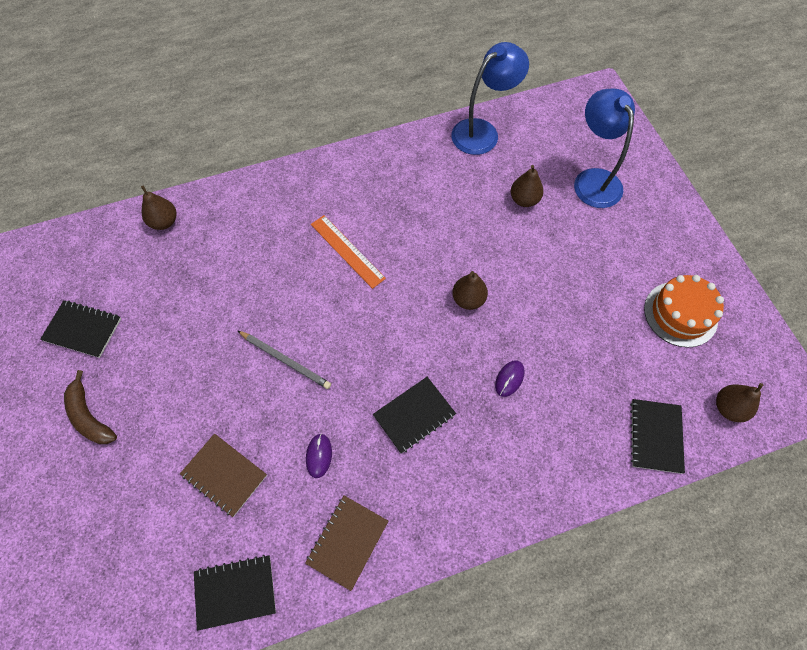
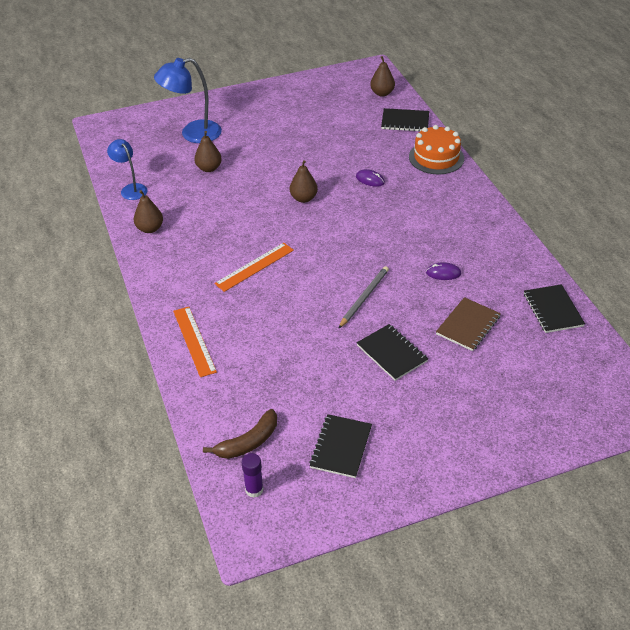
camera: 90 degrees left, 20 degrees down
brown banana [64,370,117,444] -> brown banana moved to [203,409,277,459]
brown pear [141,185,177,230] -> brown pear moved to [134,190,163,233]
brown notebook [305,496,388,591] -> none
black notebook [373,377,456,454] -> black notebook moved to [357,324,428,381]
blue lamp [451,42,529,155] -> blue lamp [107,139,148,200], size x0.62
orange cake [644,275,724,348] -> orange cake moved to [409,125,464,174]
none -> orange ruler [173,307,217,377]
none -> purple glue stick [242,453,264,497]

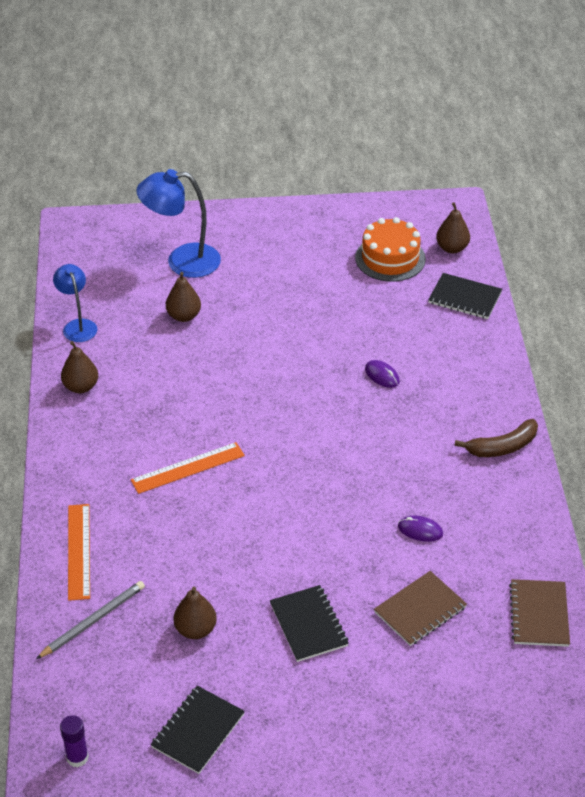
camera: 15 degrees right, 0 degrees up
brown banana [203,409,277,459] -> brown banana moved to [454,419,538,457]
brown pear [290,160,318,203] -> brown pear moved to [173,587,217,639]
grey pencil [338,266,389,329] -> grey pencil moved to [36,581,145,659]
orange cake [409,125,464,174] -> orange cake moved to [355,217,426,282]
black notebook [524,284,585,333] -> brown notebook [509,579,570,647]

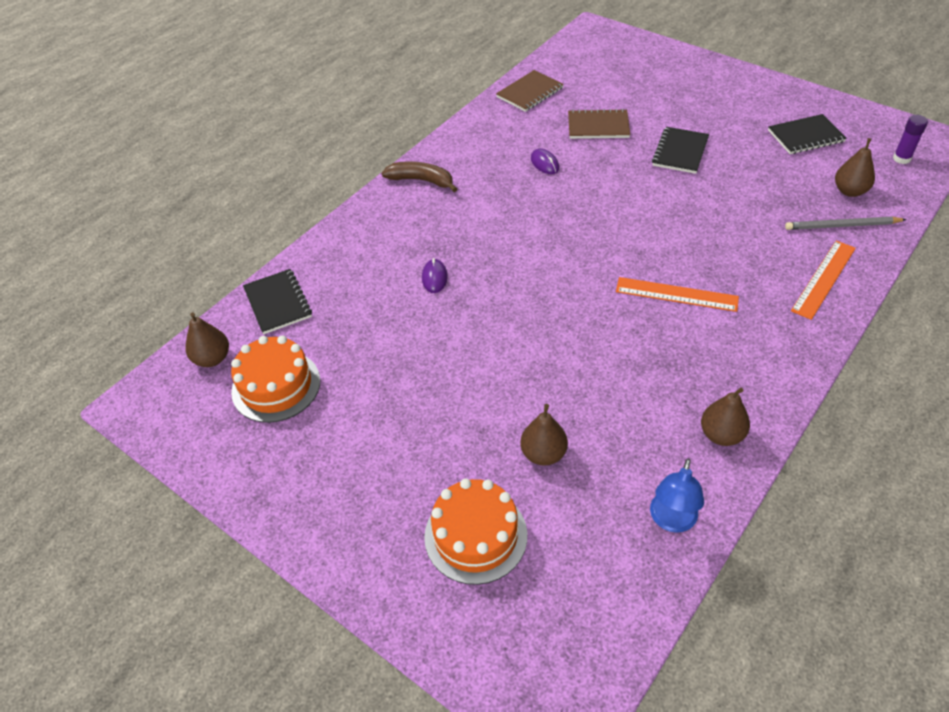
camera: 135 degrees left, 5 degrees up
blue lamp [136,169,221,278] -> orange cake [424,479,527,585]
brown pear [173,587,217,639] -> brown pear moved to [835,138,875,197]

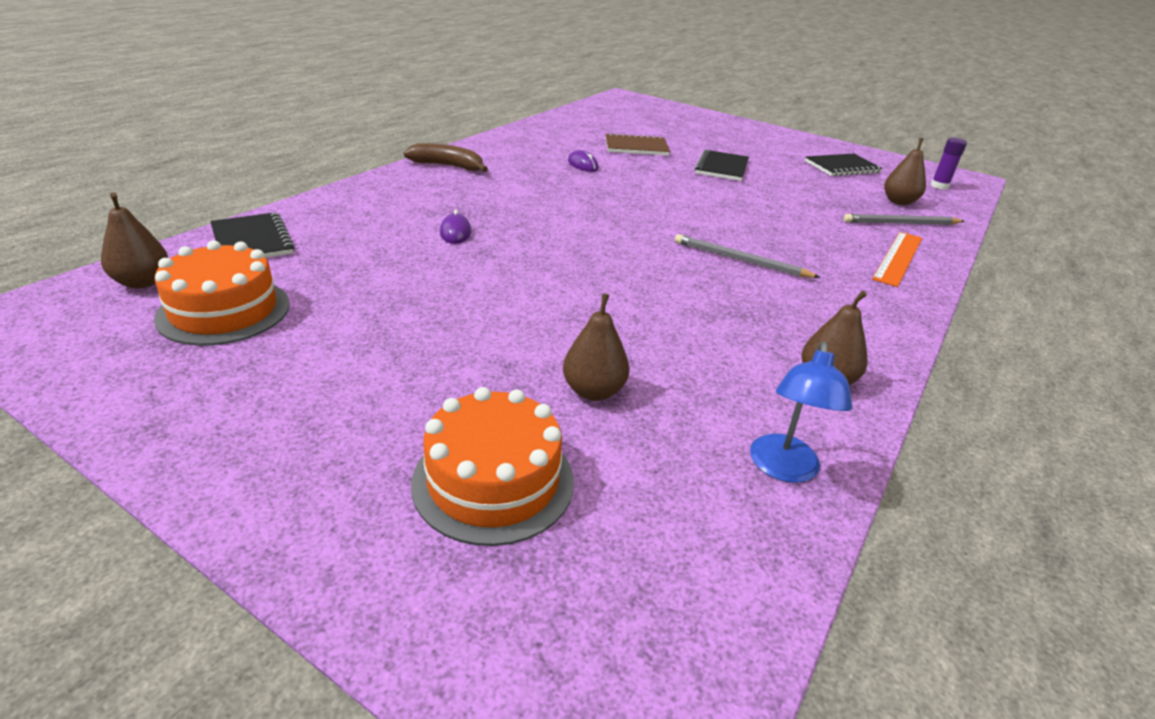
camera: 10 degrees left, 15 degrees down
brown notebook [496,70,564,112] -> none
orange ruler [616,277,739,312] -> grey pencil [675,234,820,278]

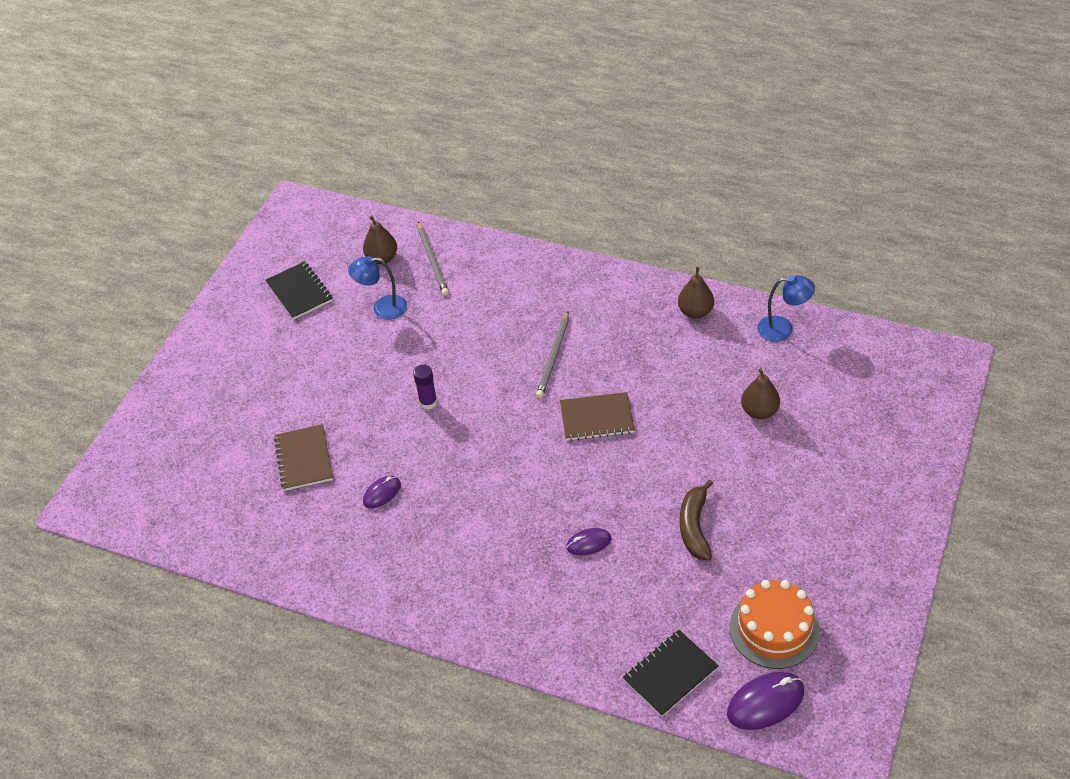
camera: 95 degrees left, 15 degrees up
brown pear [101,192,168,289] -> purple mouse [727,672,804,730]
brown banana [404,143,488,172] -> brown banana moved to [680,479,713,560]
orange cake [411,387,574,546] -> none
black notebook [695,149,749,181] -> none
orange ruler [872,232,922,287] -> none
purple glue stick [931,138,967,189] -> purple glue stick moved to [413,364,437,410]
none -> blue lamp [348,256,407,320]
none -> brown notebook [560,392,635,441]

